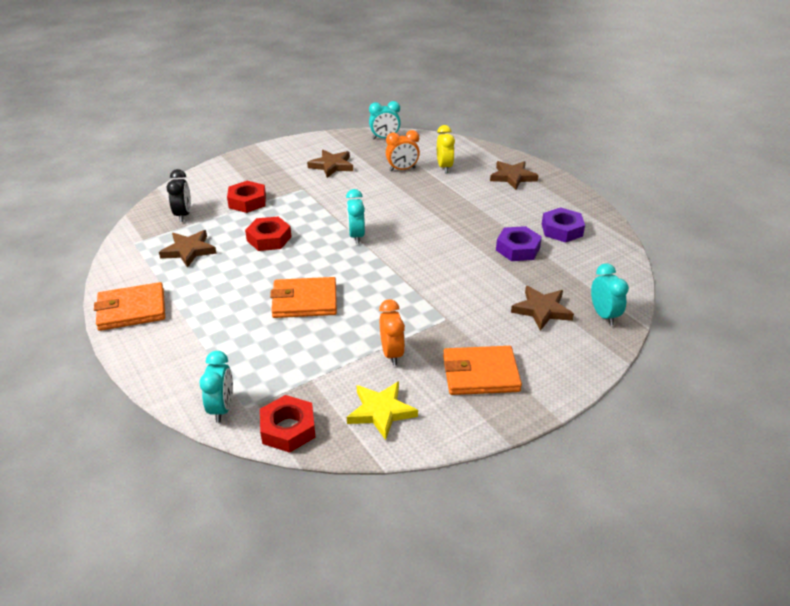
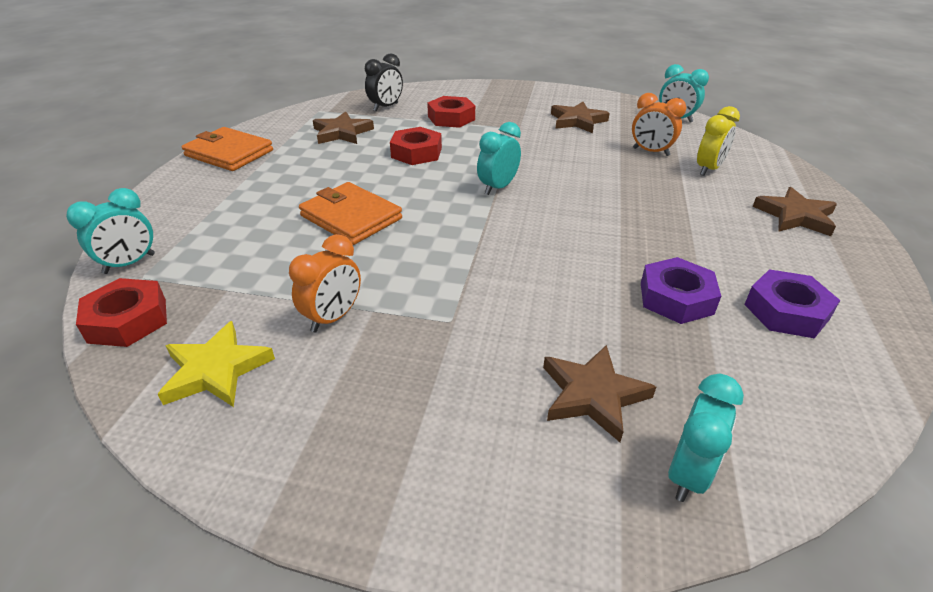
camera: 45 degrees right, 0 degrees up
orange wallet [443,346,522,395] -> none

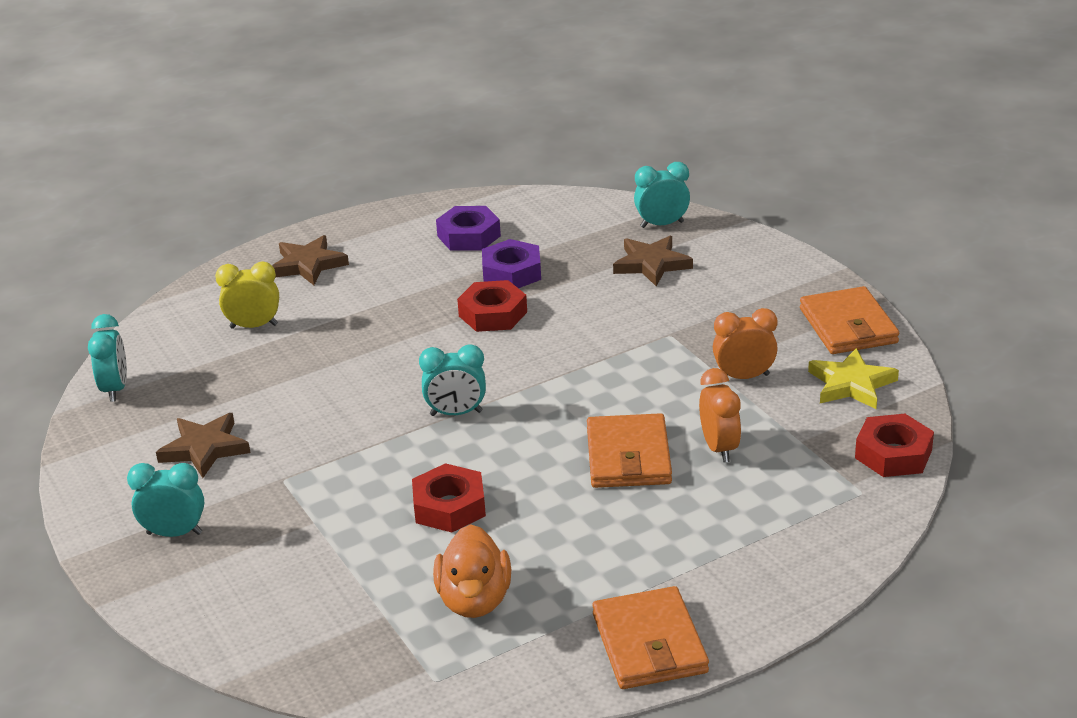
camera: 130 degrees left, 5 degrees down
turquoise clock [66,188,155,274] -> turquoise clock moved to [127,463,204,537]
brown star [313,111,374,144] -> orange duck [433,524,511,618]
black clock [365,53,403,112] -> none
red nut [427,96,475,128] -> red nut moved to [457,280,527,332]
orange clock [632,93,687,156] -> orange clock moved to [699,368,741,463]
none -> orange wallet [800,286,899,354]

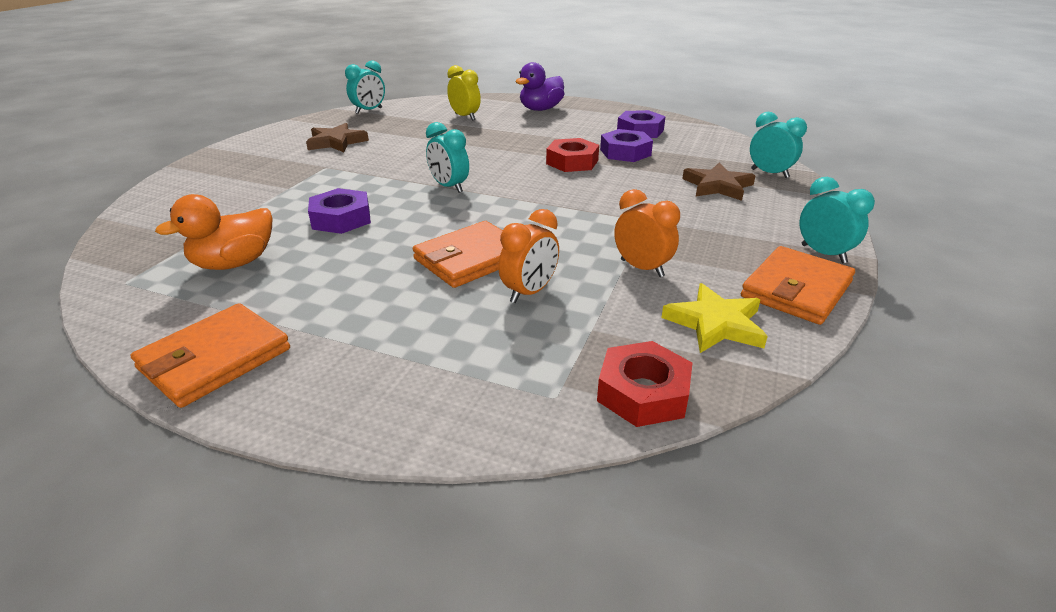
camera: 50 degrees right, 0 degrees up
turquoise clock [127,463,204,537] -> turquoise clock moved to [800,177,875,263]
brown star [272,235,349,285] -> purple duck [515,62,565,111]
red nut [412,463,486,533] -> purple nut [308,188,371,234]

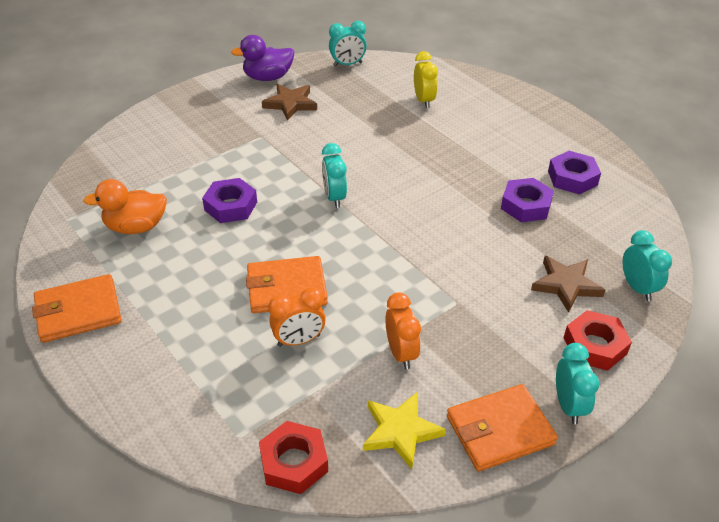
camera: 30 degrees right, 10 degrees up
purple duck [515,62,565,111] -> purple duck moved to [231,35,294,81]
red nut [546,138,599,172] -> red nut moved to [564,310,632,371]

